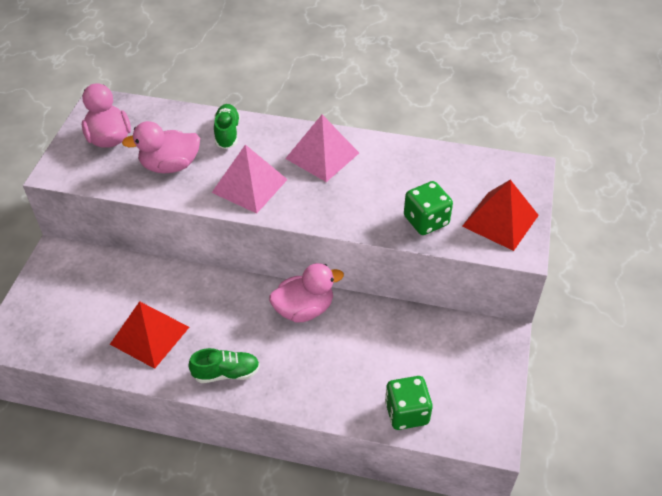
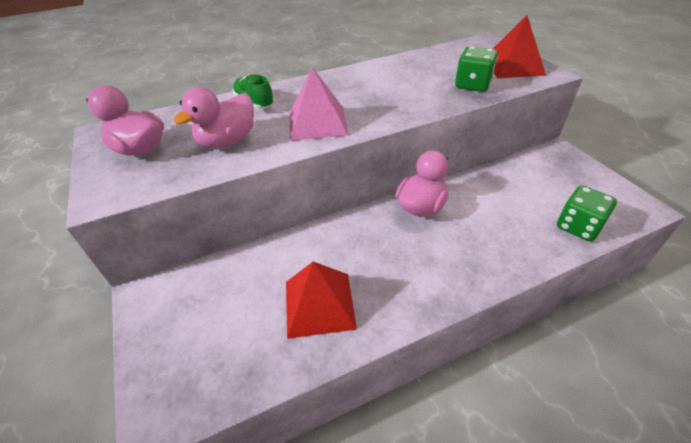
camera: 35 degrees left, 5 degrees down
green shoe [188,348,260,383] -> none
pink pyramid [285,115,359,182] -> none

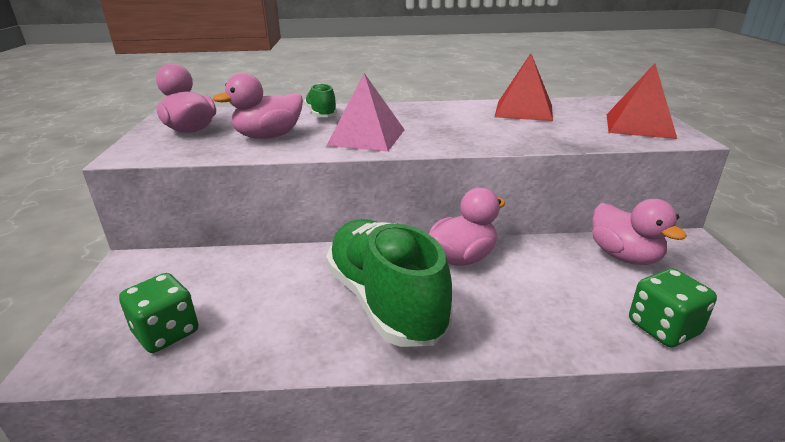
camera: 20 degrees right, 15 degrees down
red pyramid [286,262,357,339] -> red pyramid moved to [494,53,553,121]
green dice [455,46,498,92] -> green dice moved to [119,273,198,353]
none -> green shoe [326,219,453,347]
none -> pink duck [592,199,687,265]

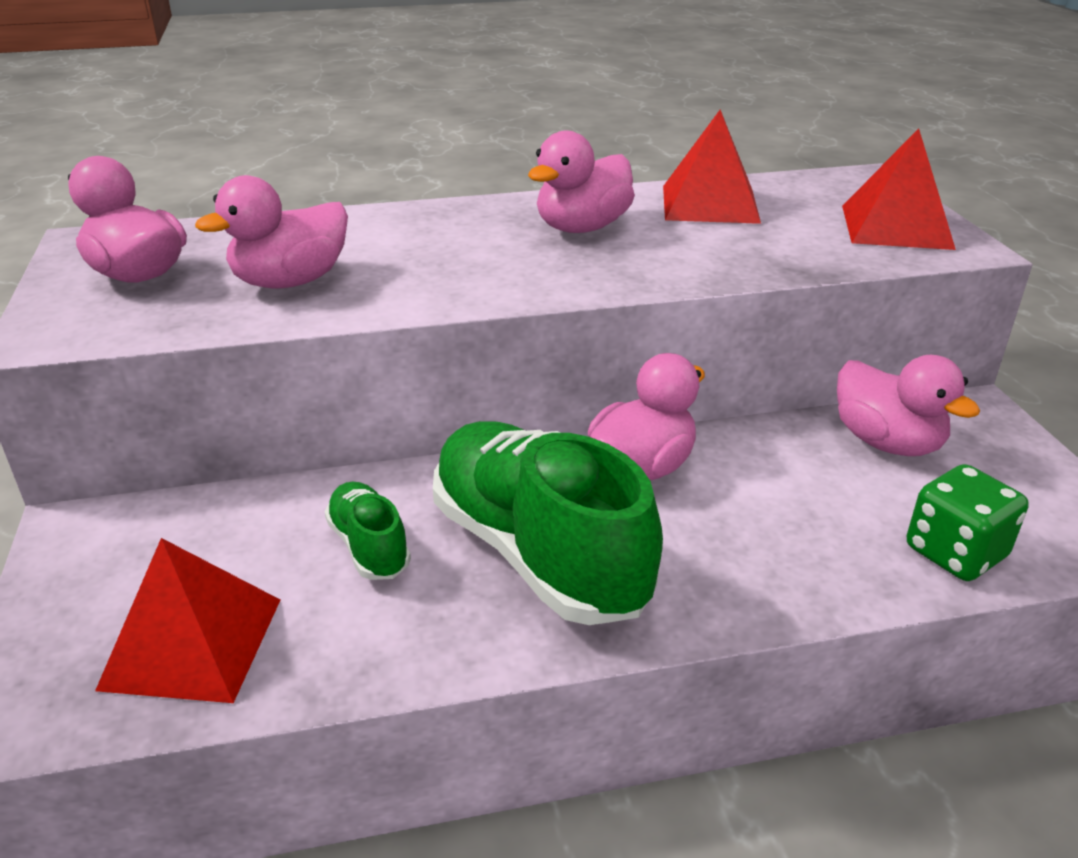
camera: 10 degrees left, 5 degrees up
green dice [119,273,198,353] -> red pyramid [95,538,280,703]
green shoe [304,83,338,117] -> green shoe moved to [325,481,411,580]
pink pyramid [326,73,405,152] -> none
none -> pink duck [528,130,635,233]

